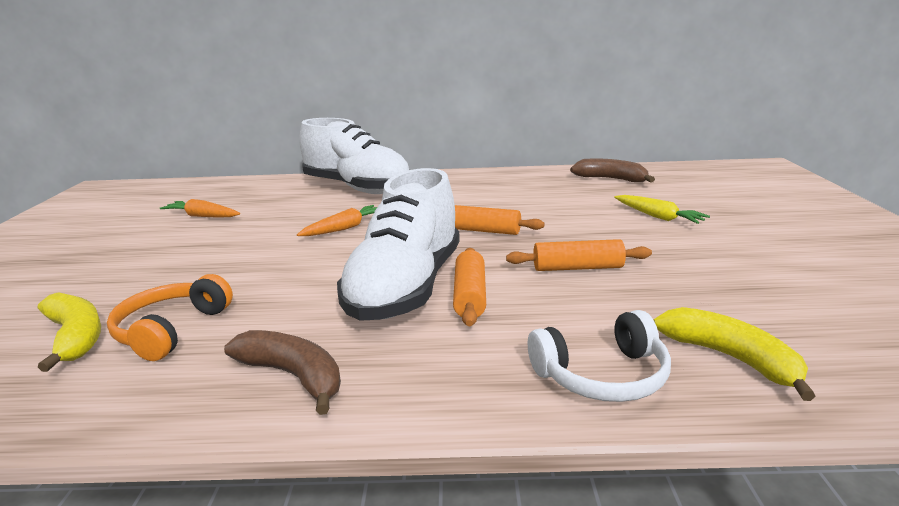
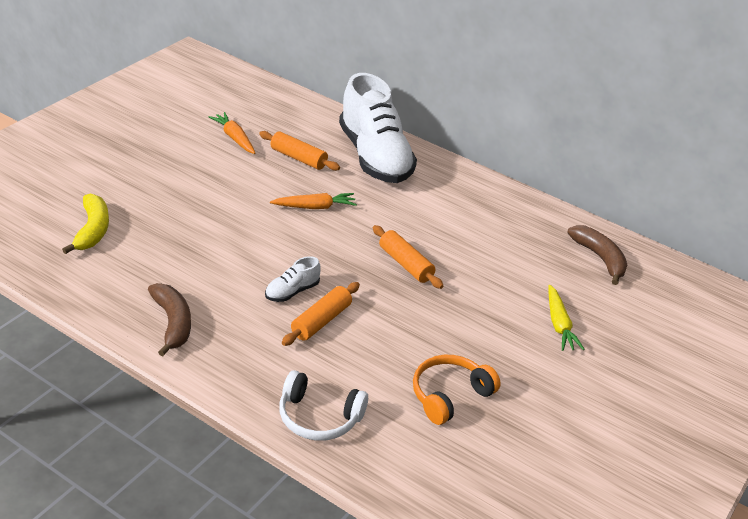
camera: 30 degrees right, 15 degrees up
orange headphones [107,274,233,361] -> orange headphones moved to [413,355,501,425]
white shoe [337,168,460,321] -> white shoe [265,256,321,302], size x0.41
orange rolling pin [506,239,652,271] -> orange rolling pin moved to [259,131,340,171]
yellow banana [653,307,815,401] -> none

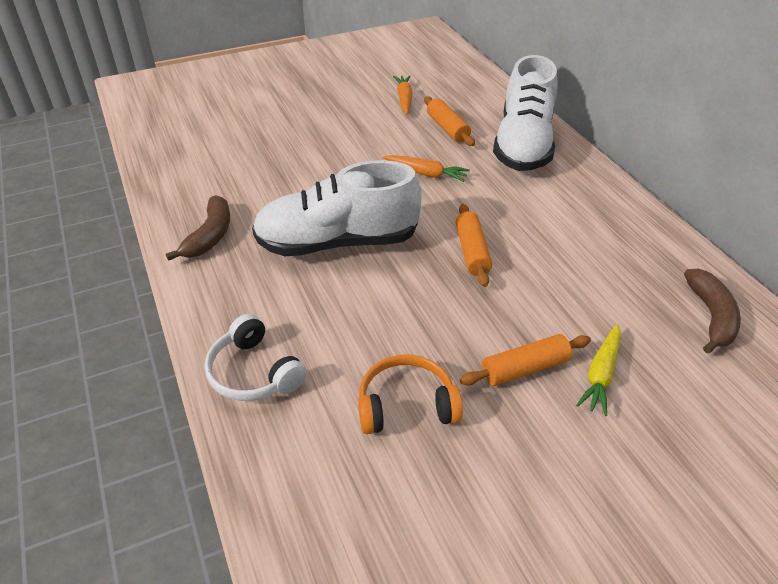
camera: 35 degrees right, 5 degrees up
yellow banana [62,194,109,254] -> none
white shoe [265,256,321,302] -> white shoe [252,160,421,256], size x2.45
orange rolling pin [282,282,360,346] -> orange rolling pin moved to [460,334,591,386]

